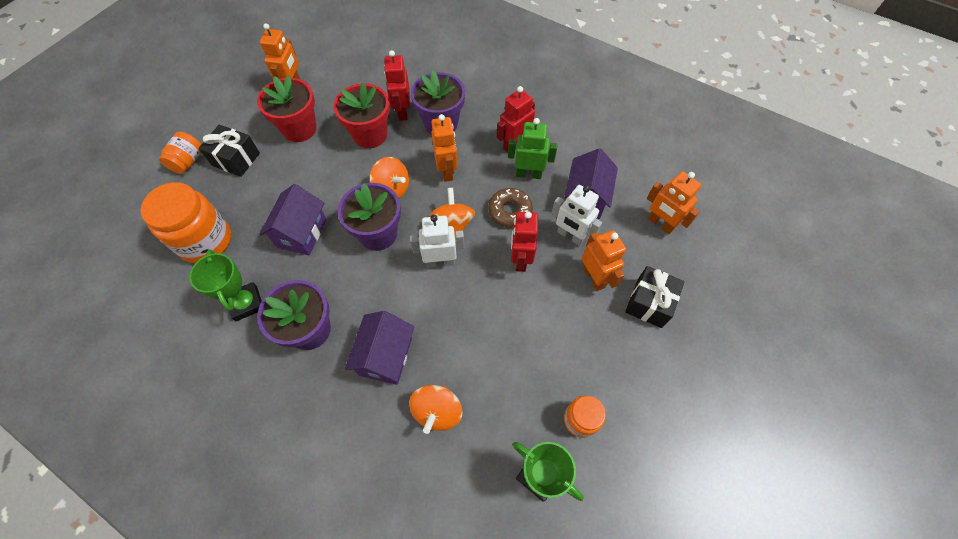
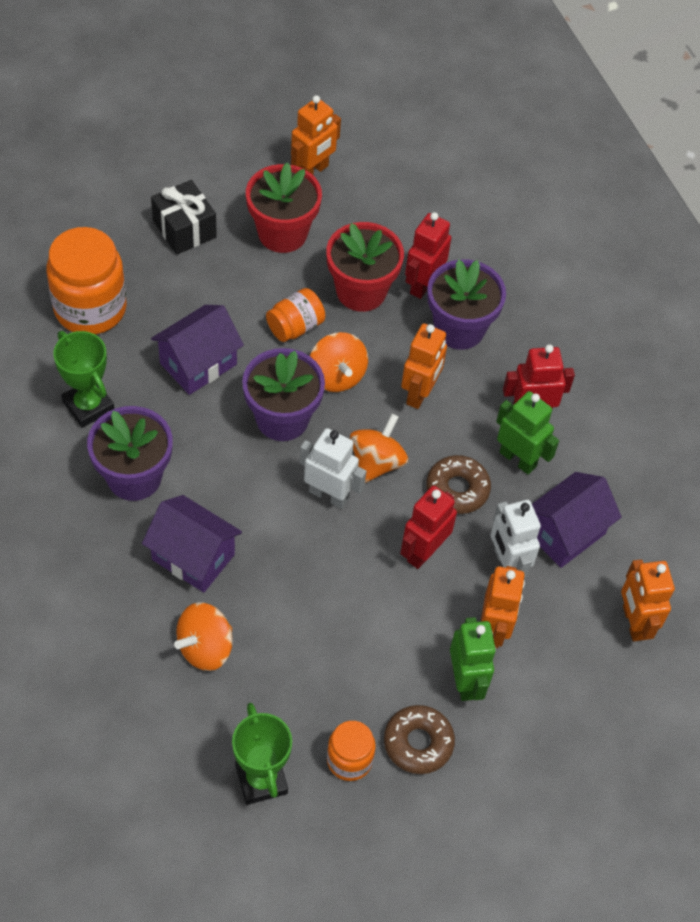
camera: 30 degrees right, 5 degrees down
orange jar [159,132,202,174] -> orange jar moved to [266,288,325,342]
green trophy [189,250,262,321] -> green trophy turned 45 degrees counterclockwise [53,331,114,428]
purple house [345,311,414,385] -> purple house turned 75 degrees clockwise [142,495,242,593]
black gift [625,266,685,328] -> none
none -> brown donut [384,705,455,774]
none -> green robot [450,617,496,701]

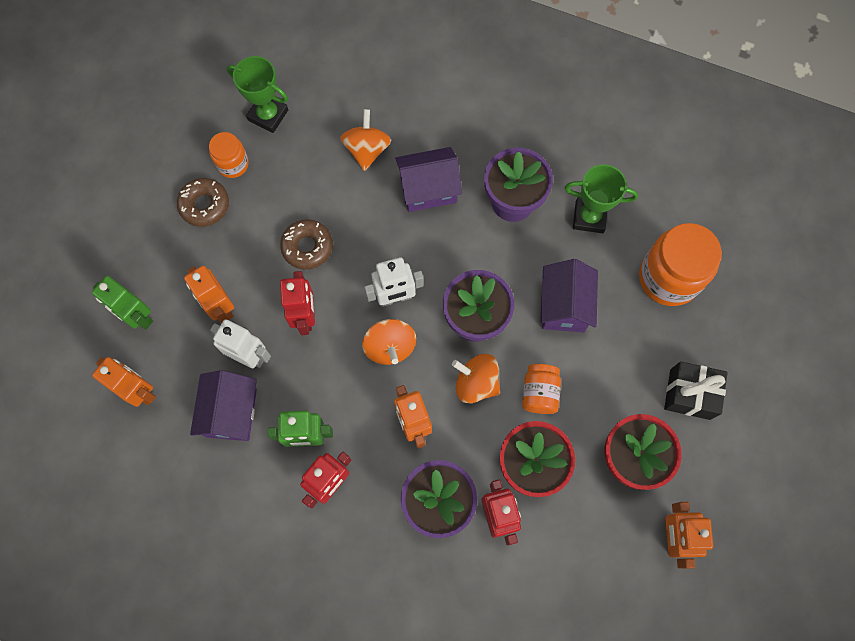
camera: 140 degrees right, 15 degrees up
brown donut [426,455,491,514] -> brown donut moved to [280,219,333,270]
green robot [450,617,496,701] -> green robot moved to [92,276,153,330]

